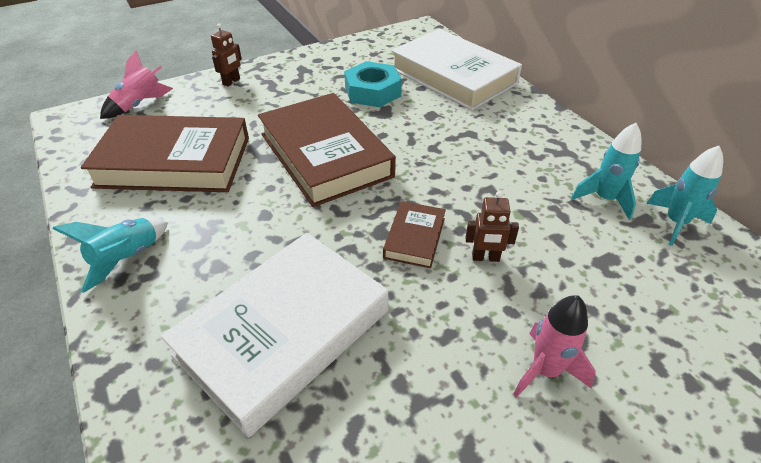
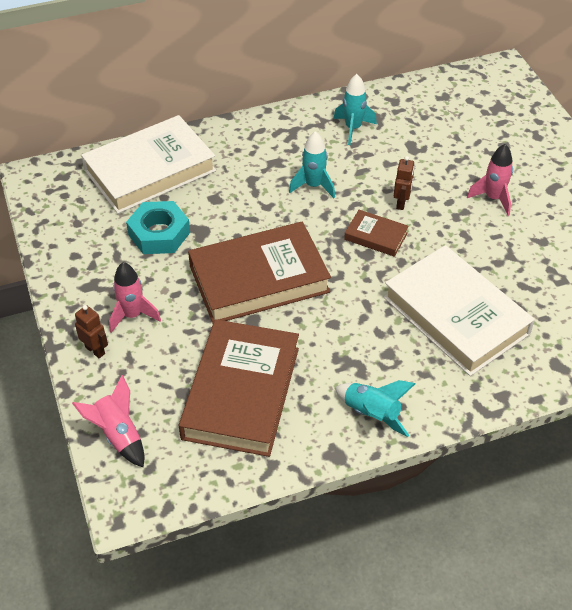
camera: 80 degrees left, 5 degrees up
turquoise rocket [646,146,723,246] -> turquoise rocket moved to [289,131,335,198]
none -> pink rocket [109,262,161,333]

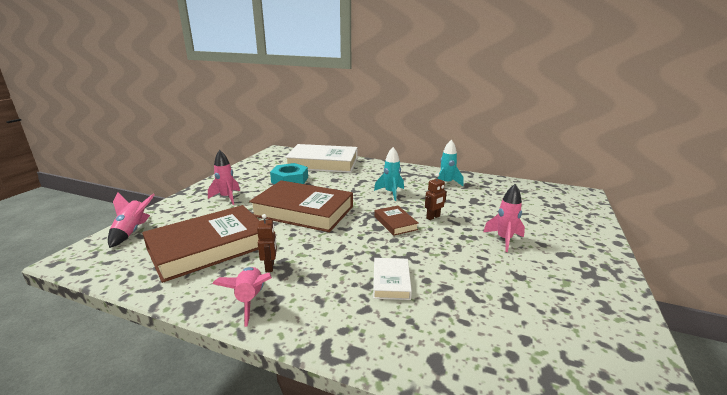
camera: 40 degrees right, 25 degrees down
brown robot [75,305,108,358] -> brown robot moved to [257,214,277,272]
turquoise rocket [335,380,415,437] -> pink rocket [212,267,272,327]
white book [383,245,535,376] -> white book [373,258,412,300], size x0.46

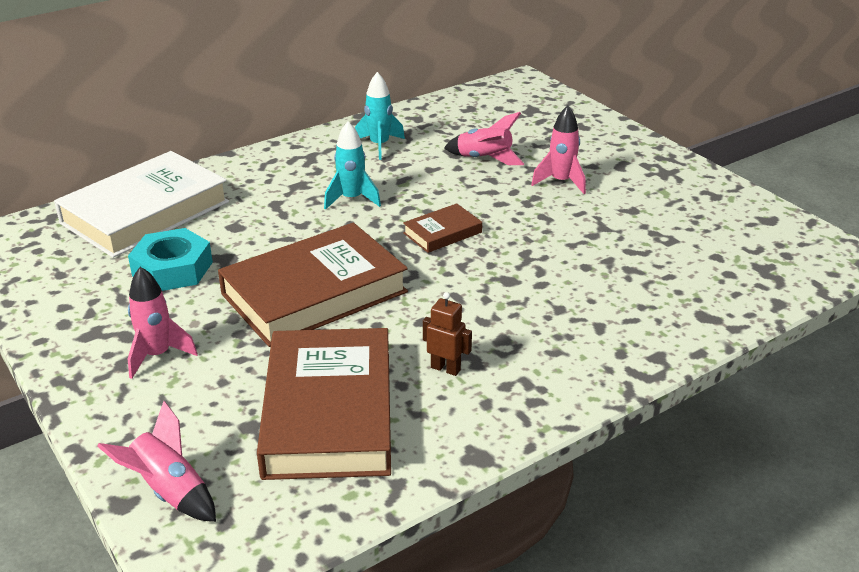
camera: 55 degrees left, 10 degrees up
pink rocket [212,267,272,327] -> pink rocket moved to [444,112,524,165]
white book [373,258,412,300] -> none
brown book [374,206,419,236] -> brown book turned 45 degrees counterclockwise [403,203,482,253]
brown robot [425,173,447,220] -> none

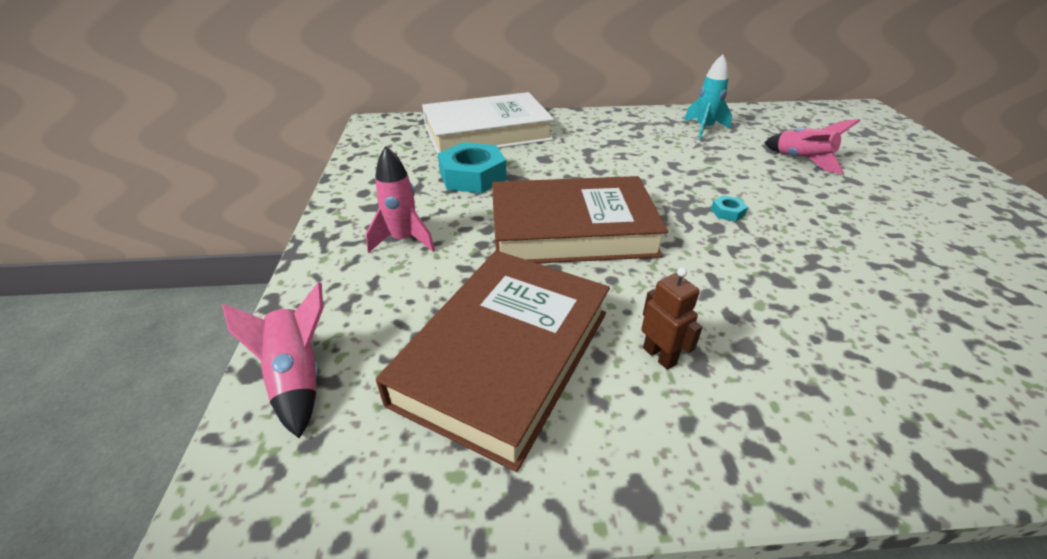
camera: 30 degrees right, 5 degrees up
turquoise rocket [324,121,381,210] -> none
brown book [403,203,482,253] -> turquoise nut [711,195,748,221]
pink rocket [531,105,586,194] -> none

